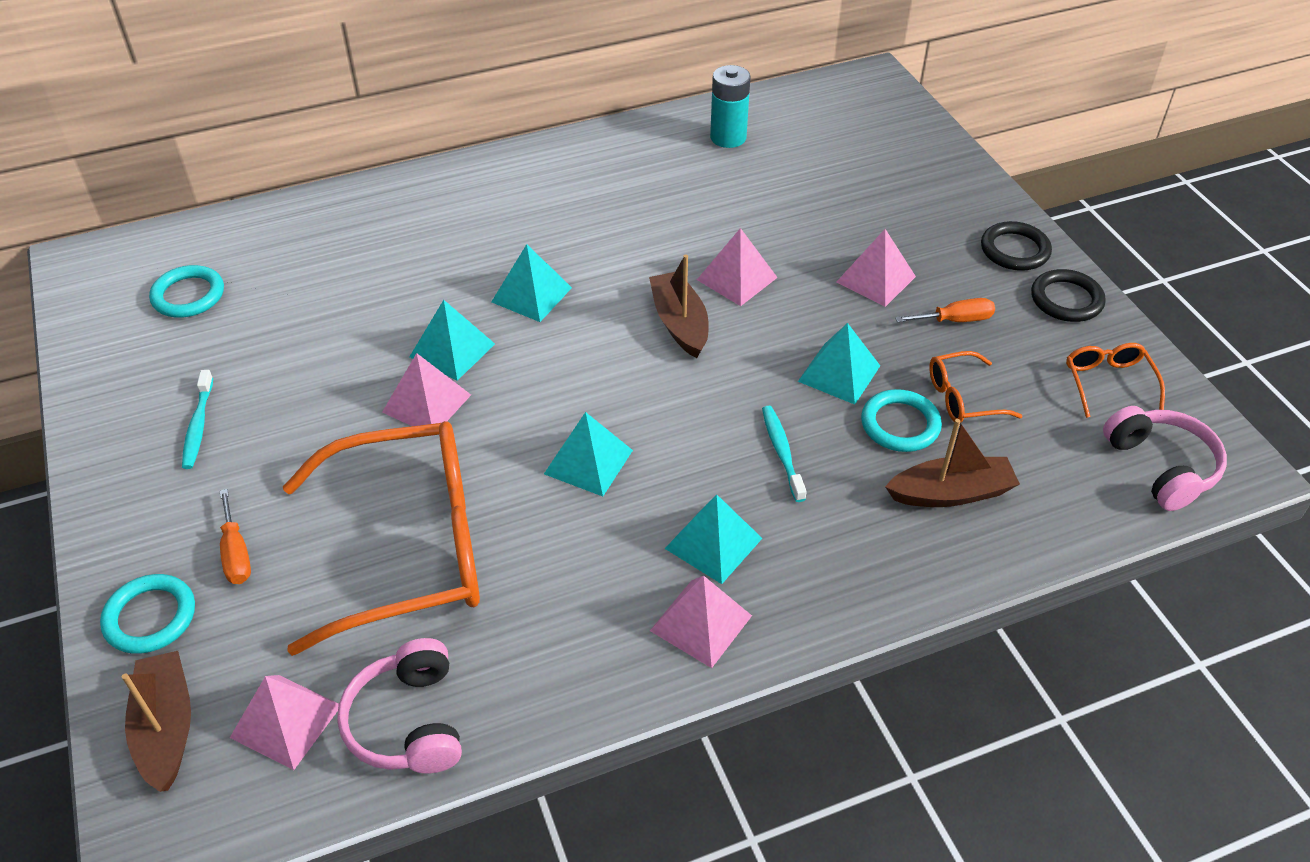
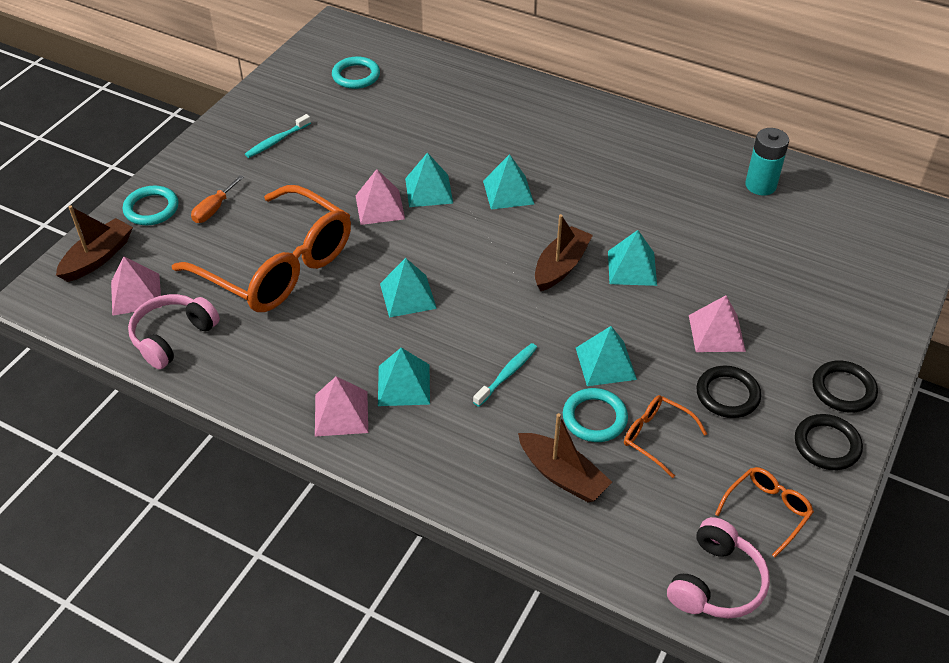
camera: 50 degrees right, 0 degrees up
pink pyramid [697,228,778,306] -> turquoise pyramid [608,230,657,286]
orange screwdriver [895,298,995,322] -> black ring [696,366,761,418]

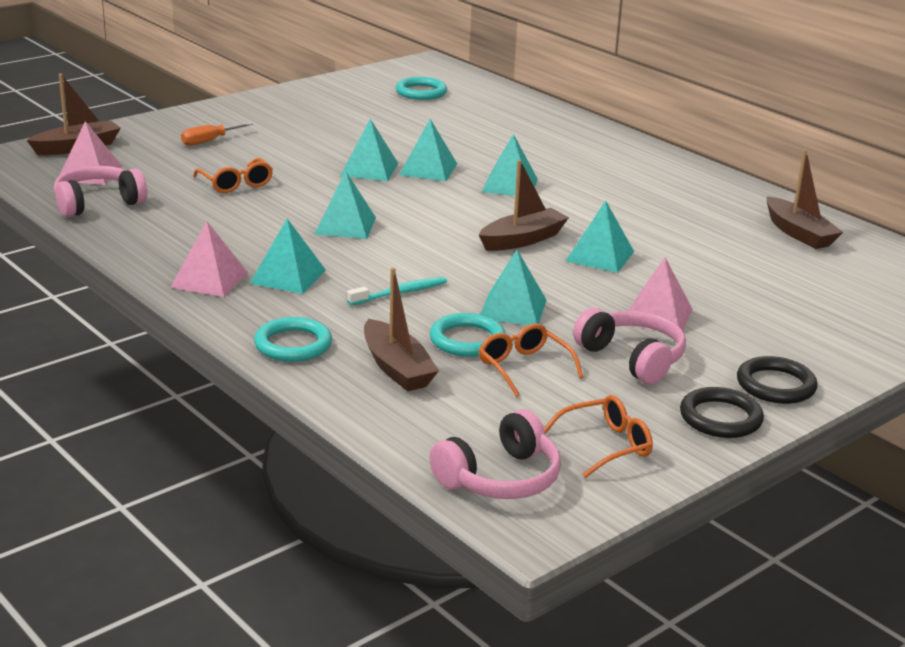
camera: 20 degrees right, 20 degrees down
turquoise ring [123,186,179,225] -> turquoise ring moved to [254,317,332,362]
orange glasses [172,185,351,312] -> orange glasses [193,158,273,193], size x0.42
turquoise toothbrush [245,114,311,158] -> none
pink pyramid [356,169,405,225] -> turquoise pyramid [340,119,399,181]
black ring [696,366,761,418] -> pink headphones [573,308,686,384]
turquoise battery [745,128,789,196] -> brown boat [766,150,843,249]

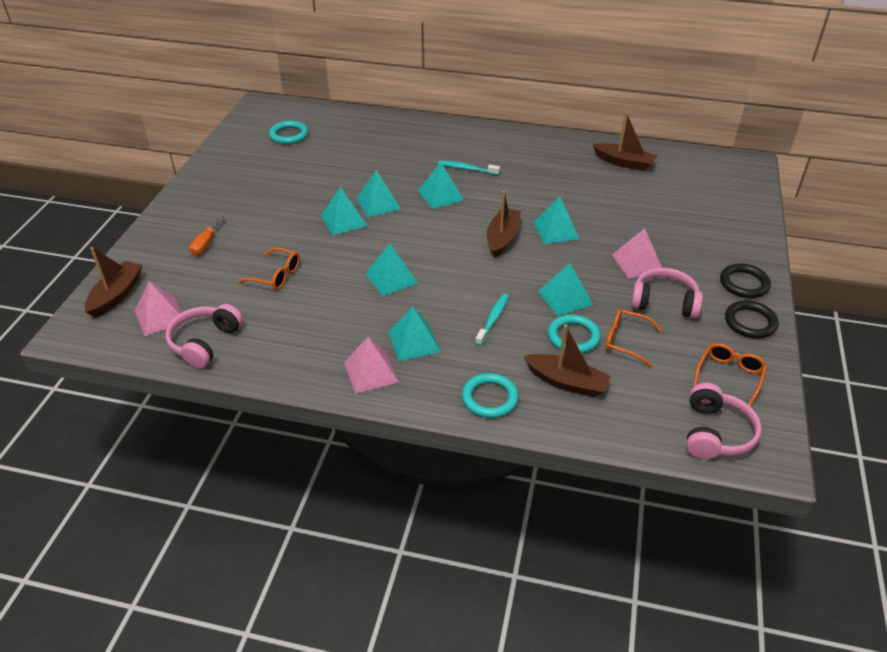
camera: 35 degrees left, 15 degrees up
none -> turquoise toothbrush [438,161,500,175]

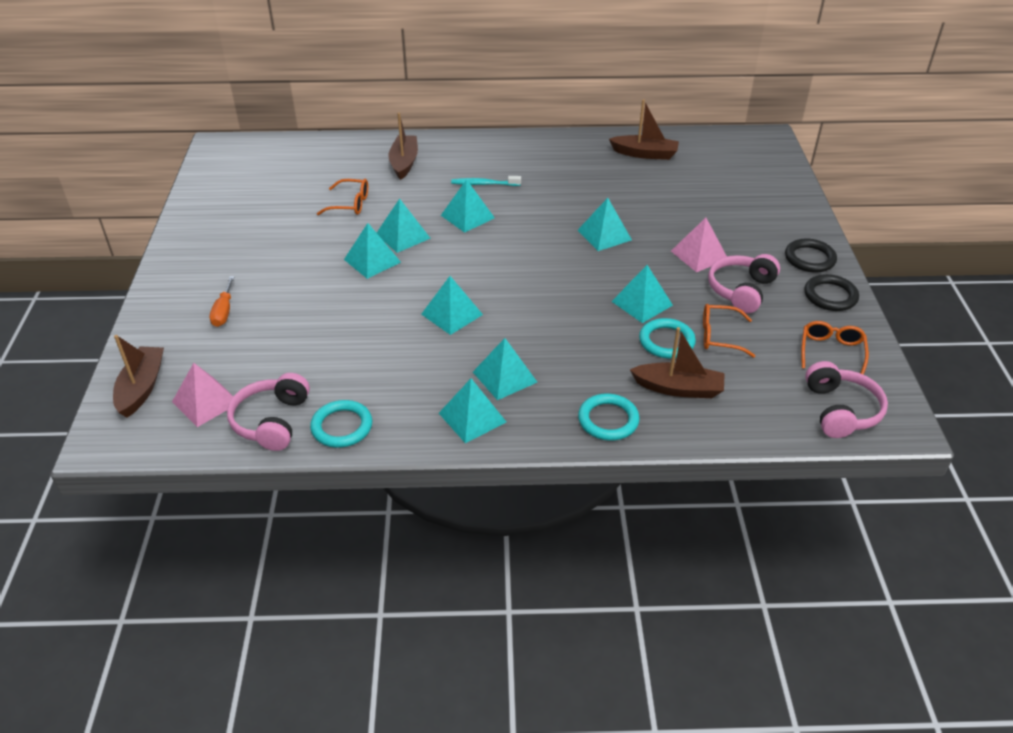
camera: 15 degrees left, 0 degrees up
orange glasses [238,247,300,290] -> orange glasses moved to [317,179,368,215]
turquoise ring [269,121,308,144] -> turquoise ring moved to [310,400,372,448]
pink pyramid [344,337,399,394] -> turquoise pyramid [439,378,506,443]
turquoise toothbrush [475,294,509,346] -> none
brown boat [487,191,521,258] -> brown boat moved to [389,113,418,180]
pink headphones [631,268,703,319] -> pink headphones turned 60 degrees counterclockwise [708,254,780,313]

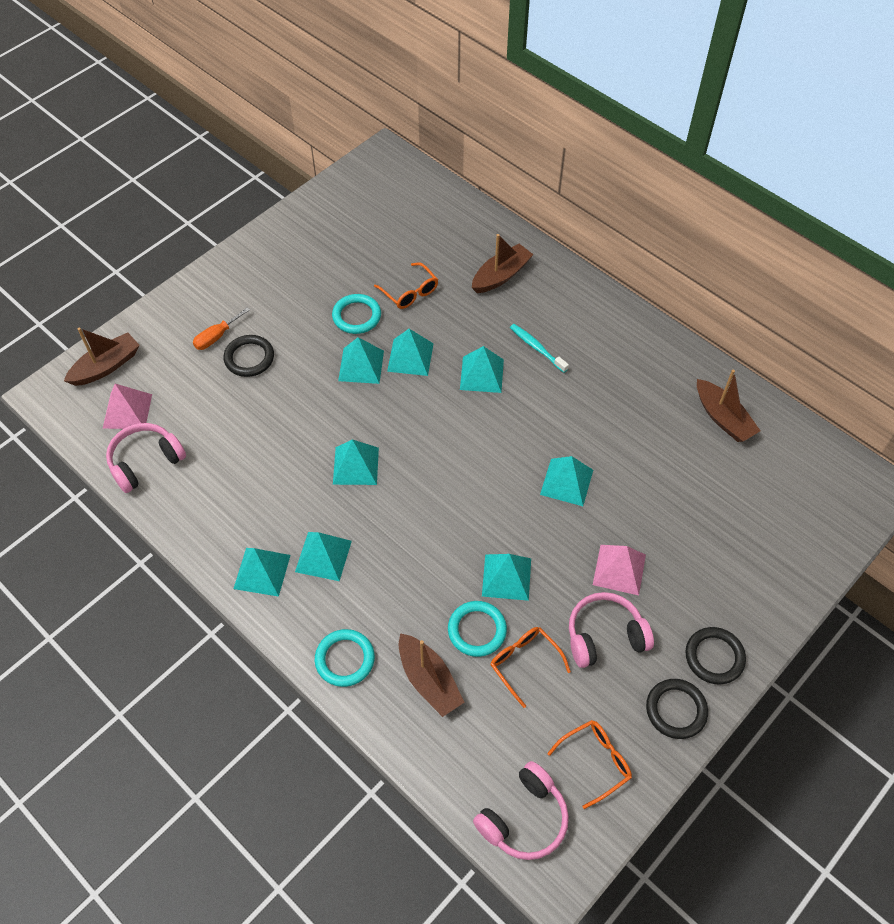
camera: 45 degrees right, 15 degrees up
turquoise ring [310,400,372,448] -> turquoise ring moved to [332,294,381,334]
none -> black ring [224,335,274,377]

